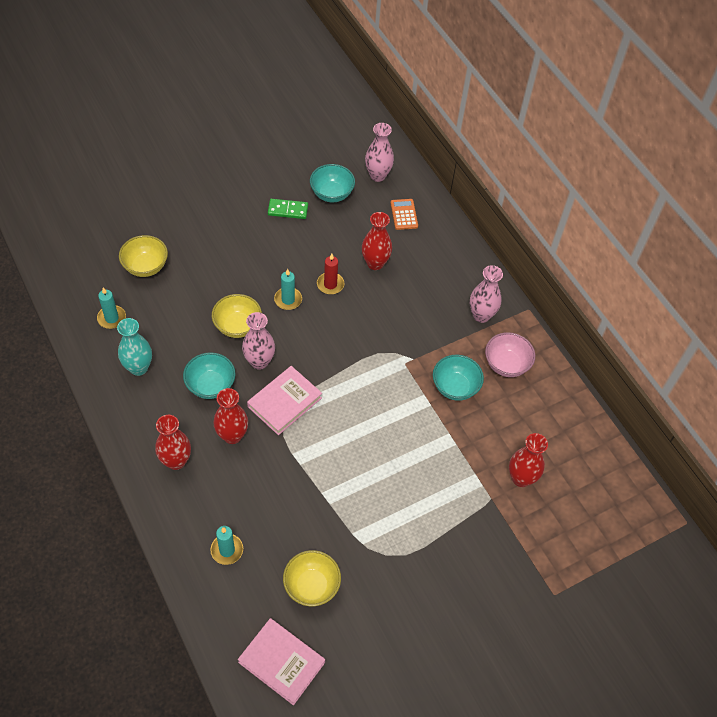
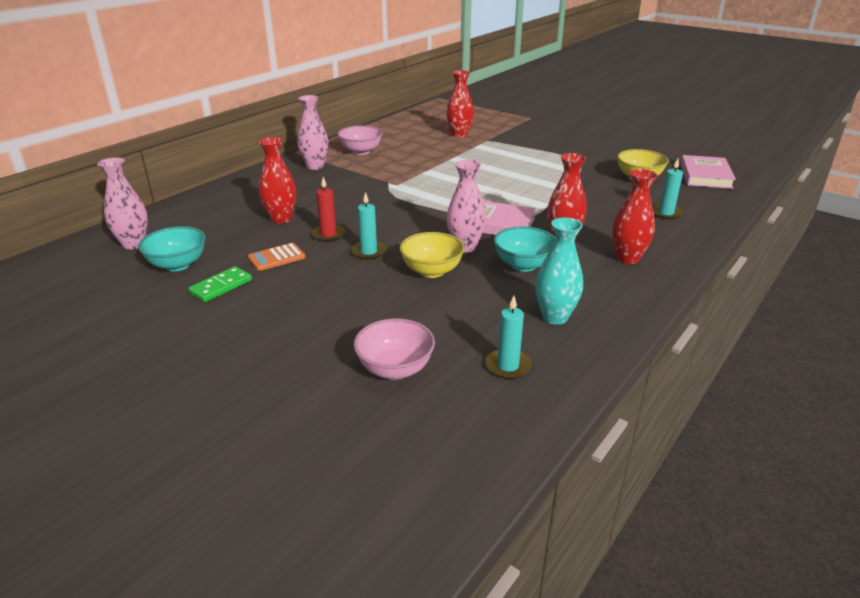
camera: 110 degrees left, 25 degrees down
yellow bowl [119,235,168,277] -> pink bowl [354,318,435,380]
green domino [268,199,308,219] -> green domino turned 60 degrees clockwise [188,266,252,302]
orange calculator [391,199,418,230] -> orange calculator moved to [248,243,305,271]
turquoise bowl [433,355,484,401] -> none

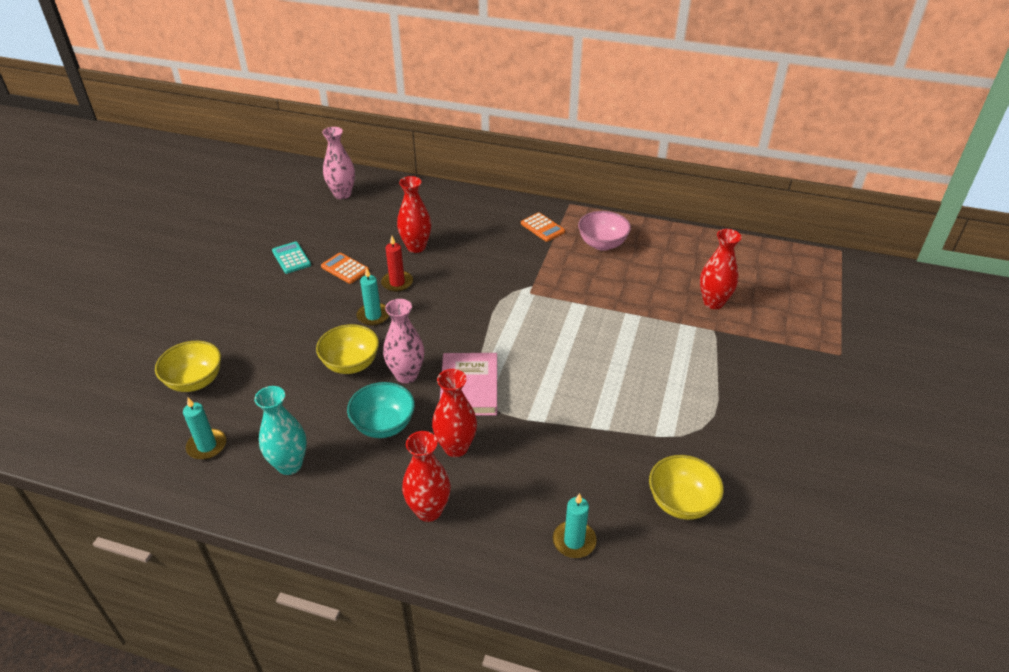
camera: 70 degrees right, 10 degrees up
turquoise bowl [138,226,206,271] -> none
green domino [188,266,252,302] -> turquoise calculator [272,241,311,274]
pink vase [297,95,328,170] -> orange calculator [521,213,565,242]
pink bowl [354,318,435,380] -> yellow bowl [155,341,221,392]
pink book [680,155,736,189] -> none

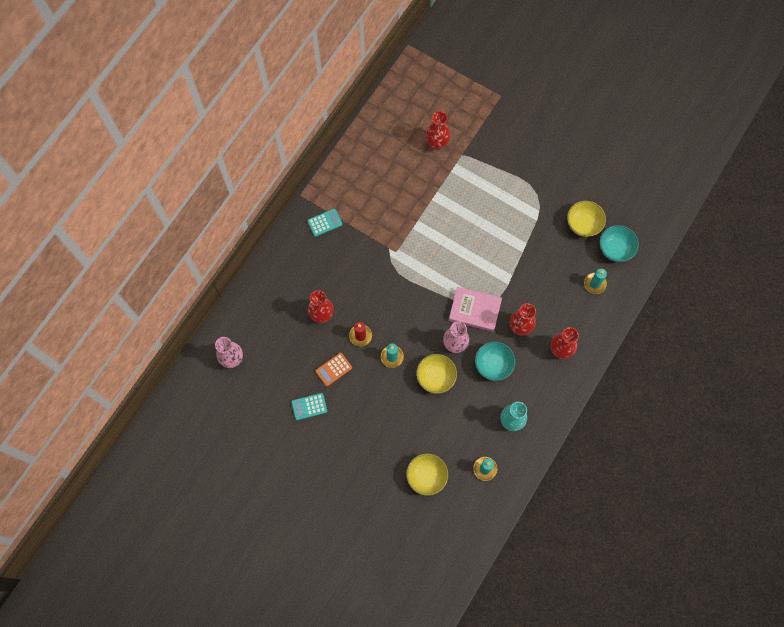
camera: 75 degrees left, 30 degrees up
orange calculator [521,213,565,242] -> turquoise calculator [307,209,343,237]
pink bowl [578,211,631,251] -> none
none -> turquoise bowl [600,225,639,262]

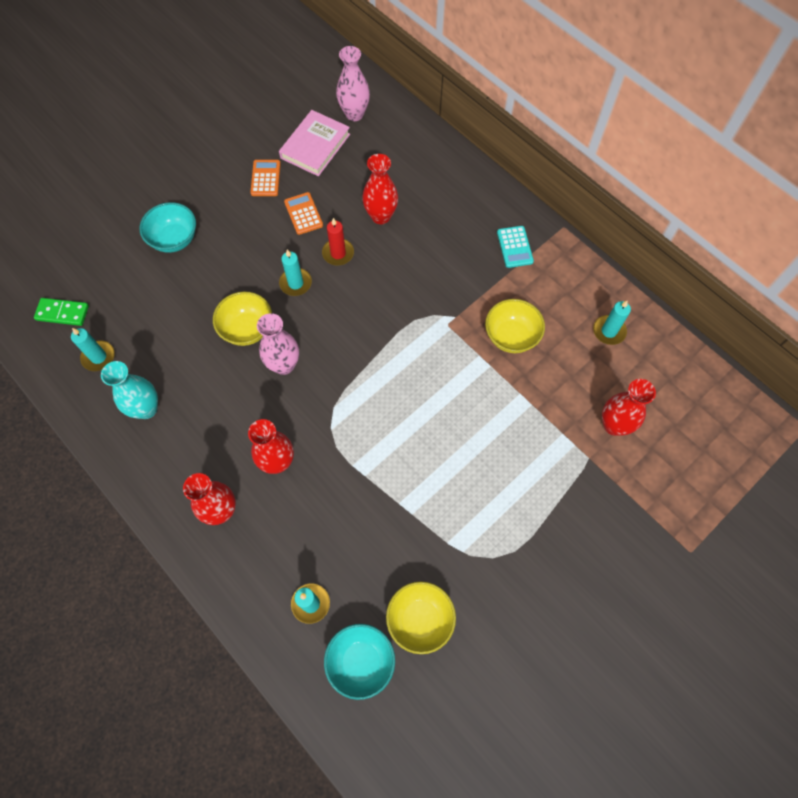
camera: 105 degrees right, 5 degrees down
turquoise calculator [291,393,327,420] -> orange calculator [250,160,281,196]
yellow bowl [406,453,448,496] -> yellow bowl moved to [485,299,545,353]
pink book [449,287,502,332] -> pink book moved to [279,110,350,176]
turquoise bowl [475,342,516,381] -> turquoise bowl moved to [140,202,196,253]
none -> green domino [34,298,89,326]
none -> turquoise candle [593,300,631,345]

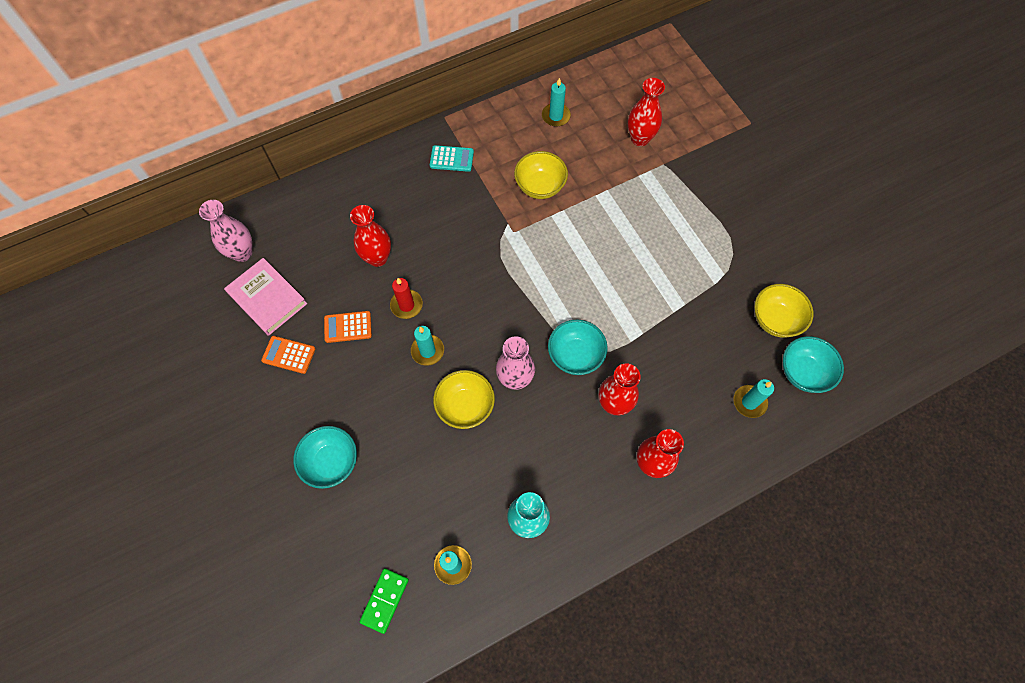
camera: 75 degrees left, 0 degrees up
none -> turquoise bowl [548,320,608,375]

